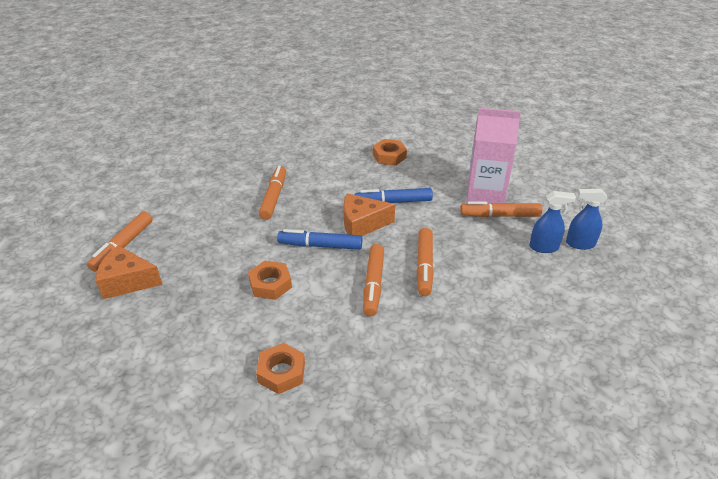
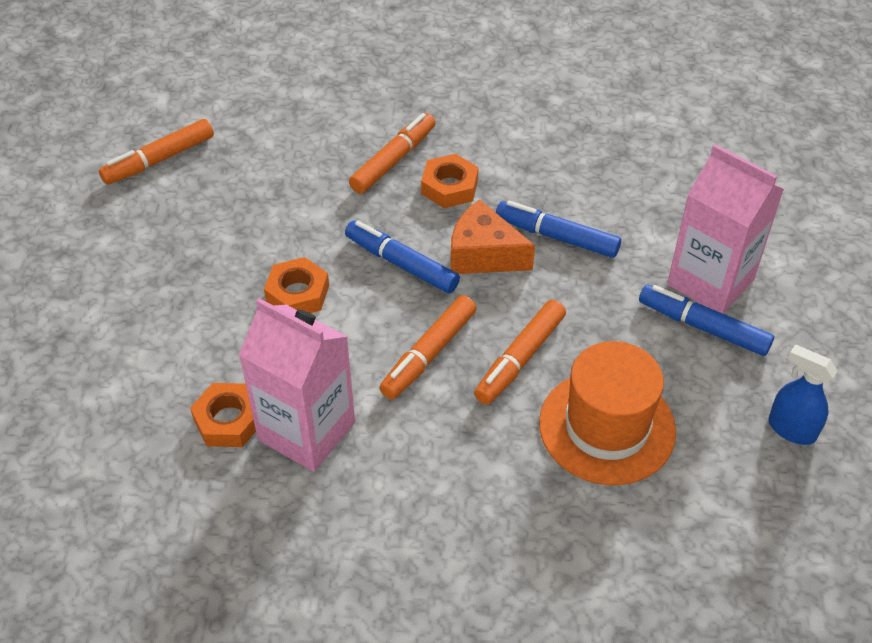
camera: 30 degrees right, 10 degrees up
orange cheese [96,245,162,299] -> none
orange nut [373,139,407,166] -> orange nut moved to [421,154,479,208]
orange marker [460,201,542,217] -> blue marker [639,285,774,356]
blue spray bottle [530,191,576,253] -> none
none -> pink carton [239,298,355,472]
none -> orange hat [539,341,676,485]

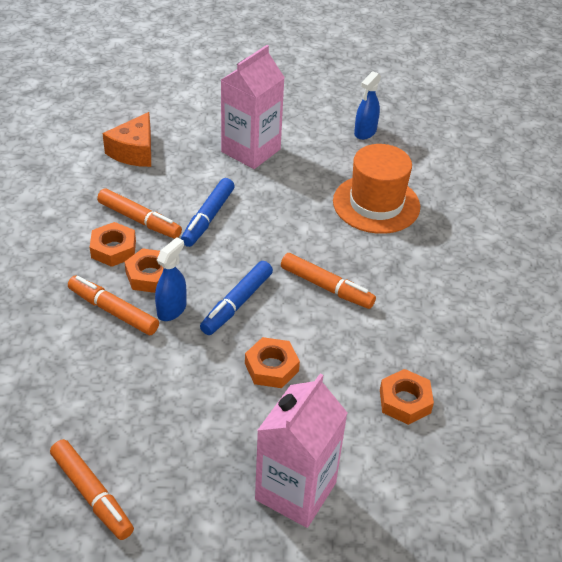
camera: 95 degrees left, 5 degrees down
pink carton [239,298,355,472] -> pink carton moved to [255,374,347,528]
orange cheese [451,200,535,274] -> orange cheese moved to [102,112,151,167]
orange marker [474,300,566,405] -> orange marker moved to [97,188,182,239]
blue marker [639,285,774,356] -> none
none -> orange nut [90,222,136,267]
none -> blue spray bottle [155,237,186,321]

